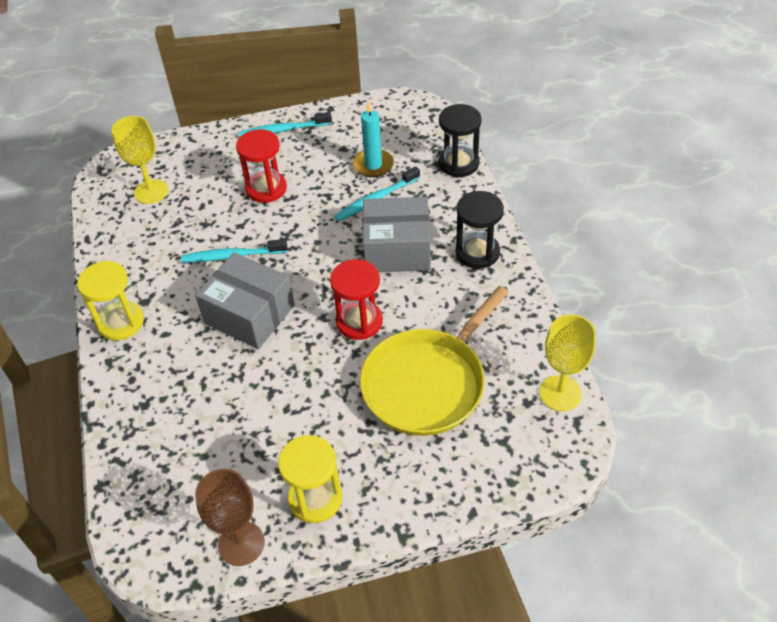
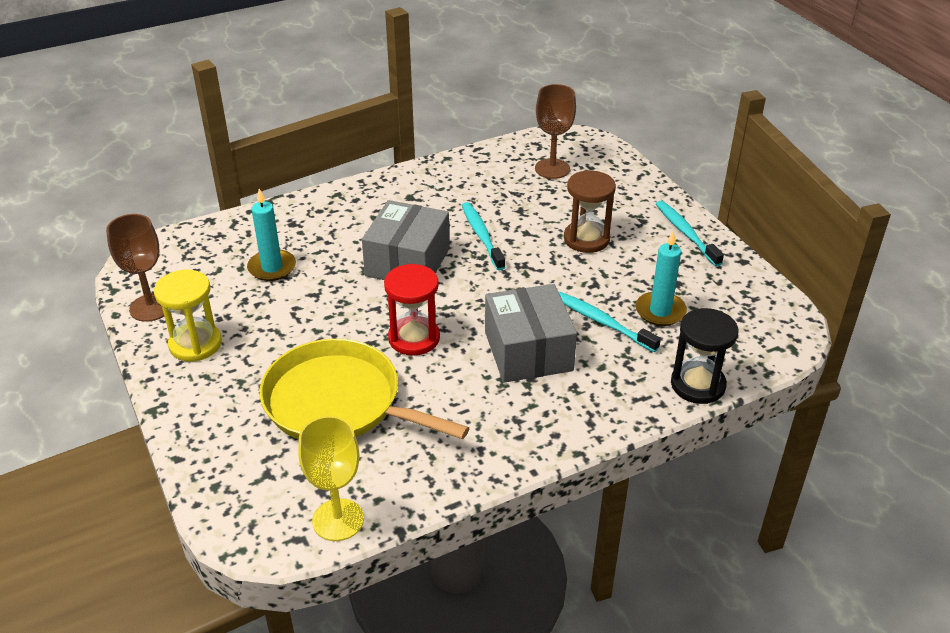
camera: 75 degrees right, 10 degrees down
yellow hourglass [77,261,144,340] -> none
yellow goblet [112,116,169,204] -> brown goblet [535,84,576,179]
red hourglass [236,129,287,203] -> brown hourglass [564,170,616,253]
black hourglass [456,191,504,269] -> none
none -> turquoise candle [247,189,296,281]

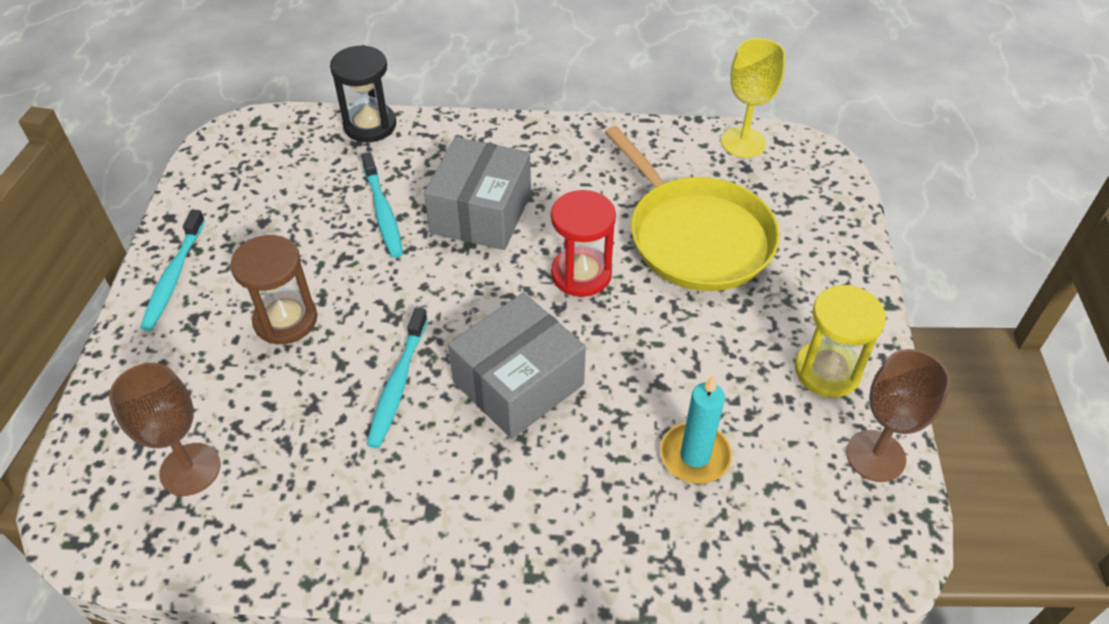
camera: 150 degrees left, 10 degrees up
turquoise candle [636,231,687,326] -> none

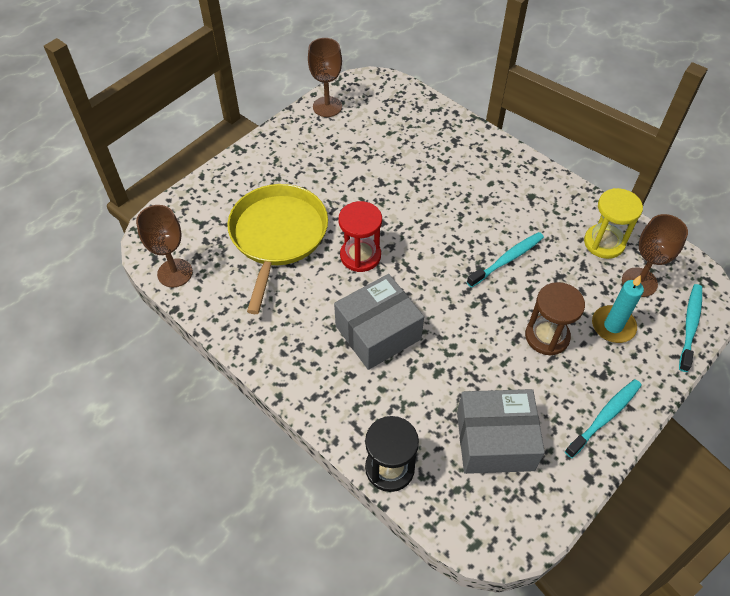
camera: 140 degrees left, 5 degrees up
turquoise toothbrush [361,152,403,258] -> turquoise toothbrush moved to [679,284,702,372]
grey box [448,292,586,439] -> grey box moved to [457,389,545,474]
turquoise candle [660,375,732,484] -> turquoise candle moved to [592,275,644,343]
yellow goblet [721,38,786,158] -> brown goblet [136,205,193,287]
yellow hourglass [795,285,886,397] -> yellow hourglass moved to [584,188,643,259]

